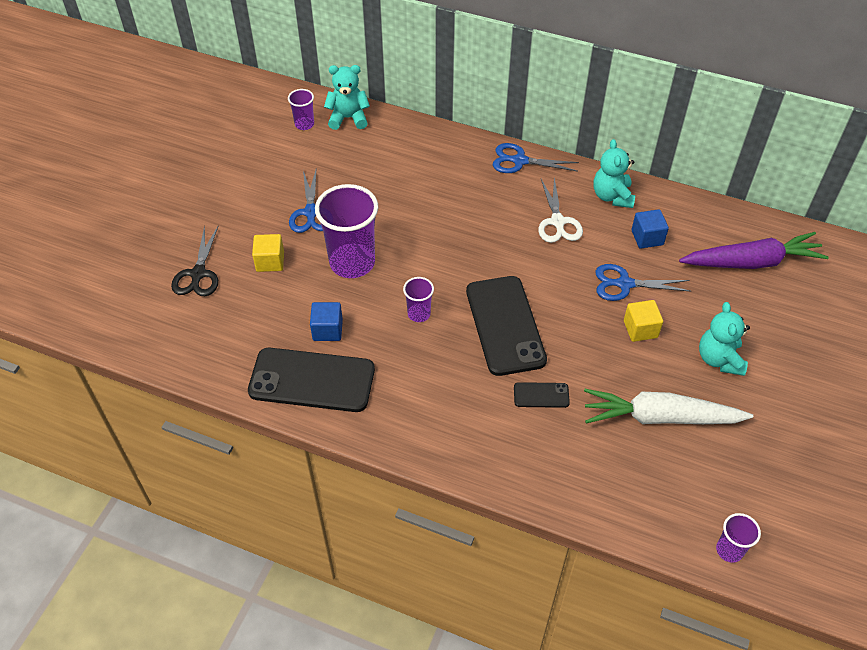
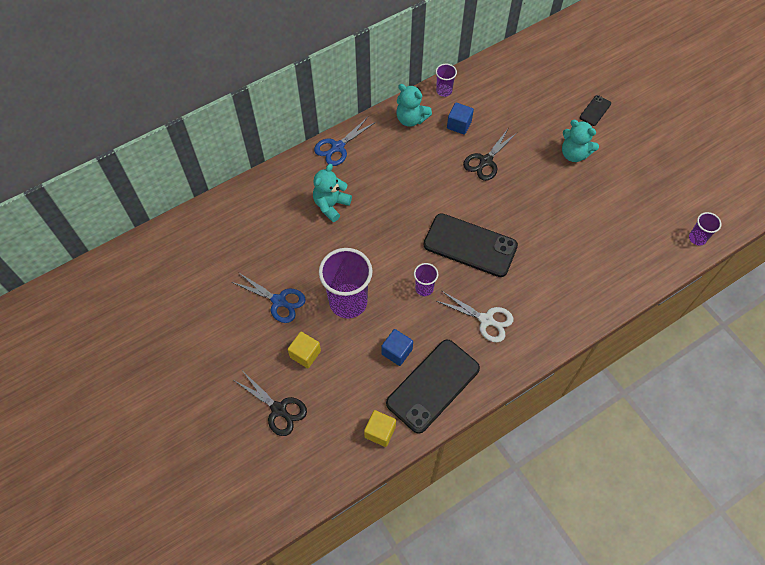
camera: 55 degrees left, 10 degrees up
purple cup [288,89,314,130] -> purple cup moved to [436,64,457,97]
turquoise teddy bear [324,65,370,130] -> turquoise teddy bear moved to [313,164,352,222]
black phone [514,382,570,408] -> black phone moved to [580,95,611,126]
white scissors [538,177,583,243] -> white scissors moved to [437,291,513,342]
white carrot [584,389,753,424] -> none
blue scissors [595,264,691,301] -> black scissors [463,129,518,181]
yellow cube [624,300,663,342] -> yellow cube moved to [364,410,396,447]
purple carrot [679,232,829,269] -> none

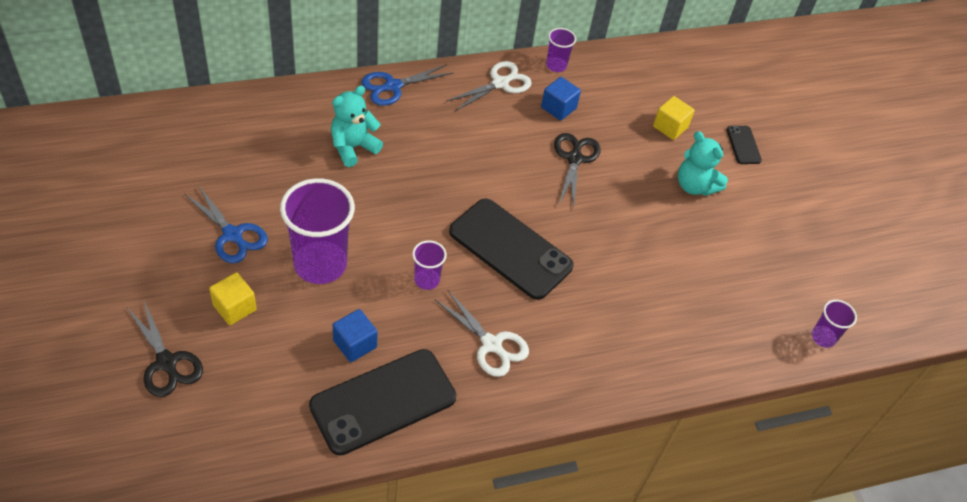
camera: 10 degrees right, 10 degrees down
yellow cube [364,410,396,447] -> yellow cube moved to [653,96,695,140]
turquoise teddy bear [396,84,432,127] -> white scissors [446,61,532,111]
black scissors [463,129,518,181] -> black scissors turned 135 degrees clockwise [554,133,601,208]
black phone [580,95,611,126] -> black phone turned 60 degrees counterclockwise [727,126,762,164]

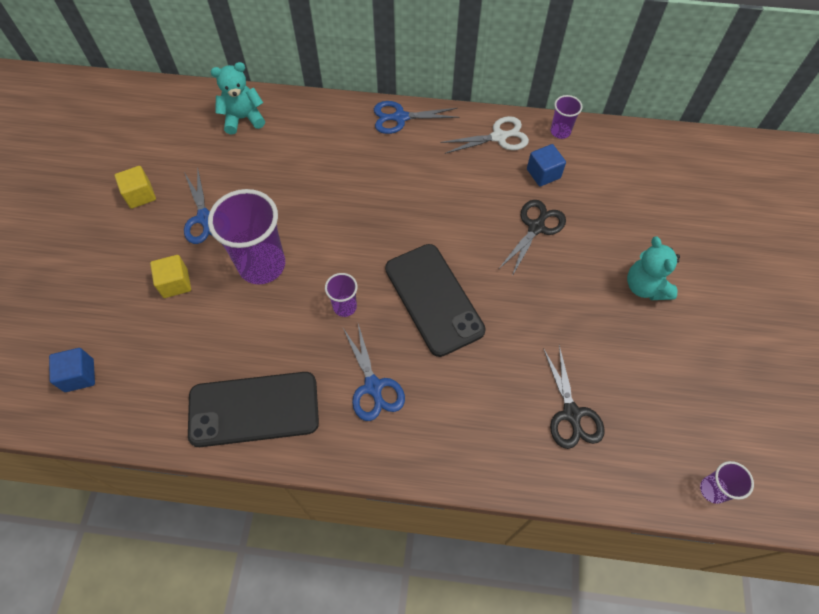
camera: 30 degrees right, 10 degrees up
black scissors [127,301,203,397] -> black scissors moved to [543,345,605,449]
turquoise teddy bear [331,86,383,167] -> turquoise teddy bear moved to [210,62,265,134]
blue cube [333,309,378,362] -> blue cube moved to [49,348,95,392]
white scissors [435,290,529,377] -> blue scissors [343,324,405,421]
yellow cube [653,96,695,140] -> yellow cube moved to [114,166,156,209]
black phone [727,126,762,164] -> none

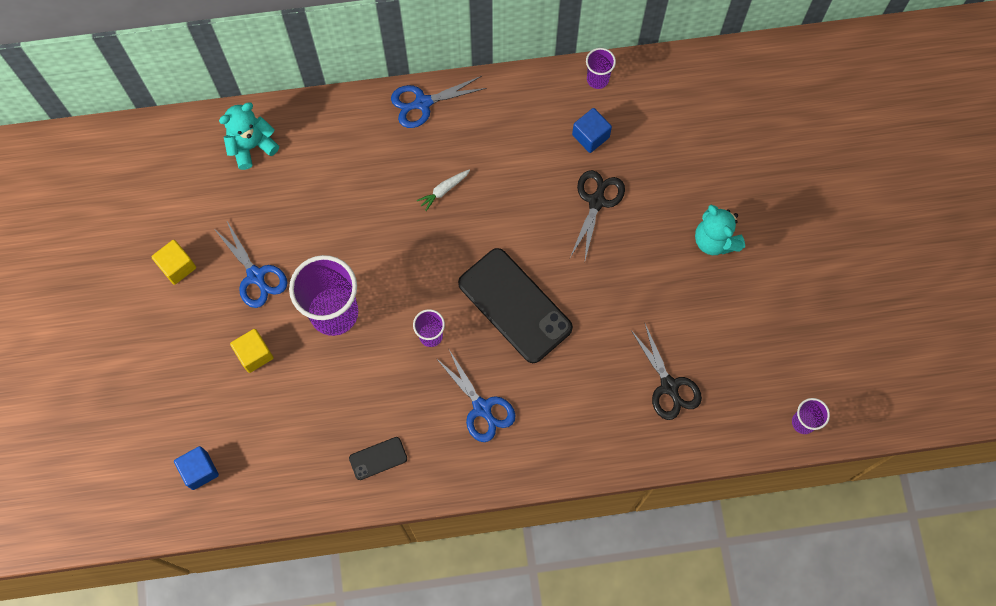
camera: 15 degrees left, 10 degrees up
black phone [188,372,319,447] -> black phone [349,437,407,480], size x0.45
white scissors [440,116,529,154] -> none
none -> white carrot [417,169,470,211]

